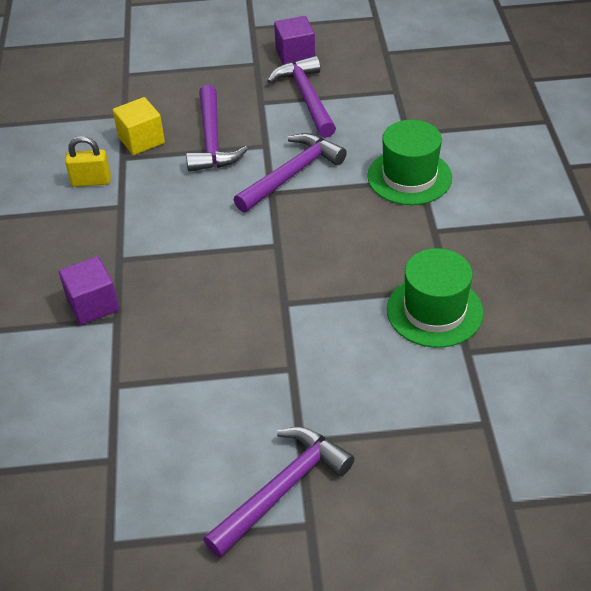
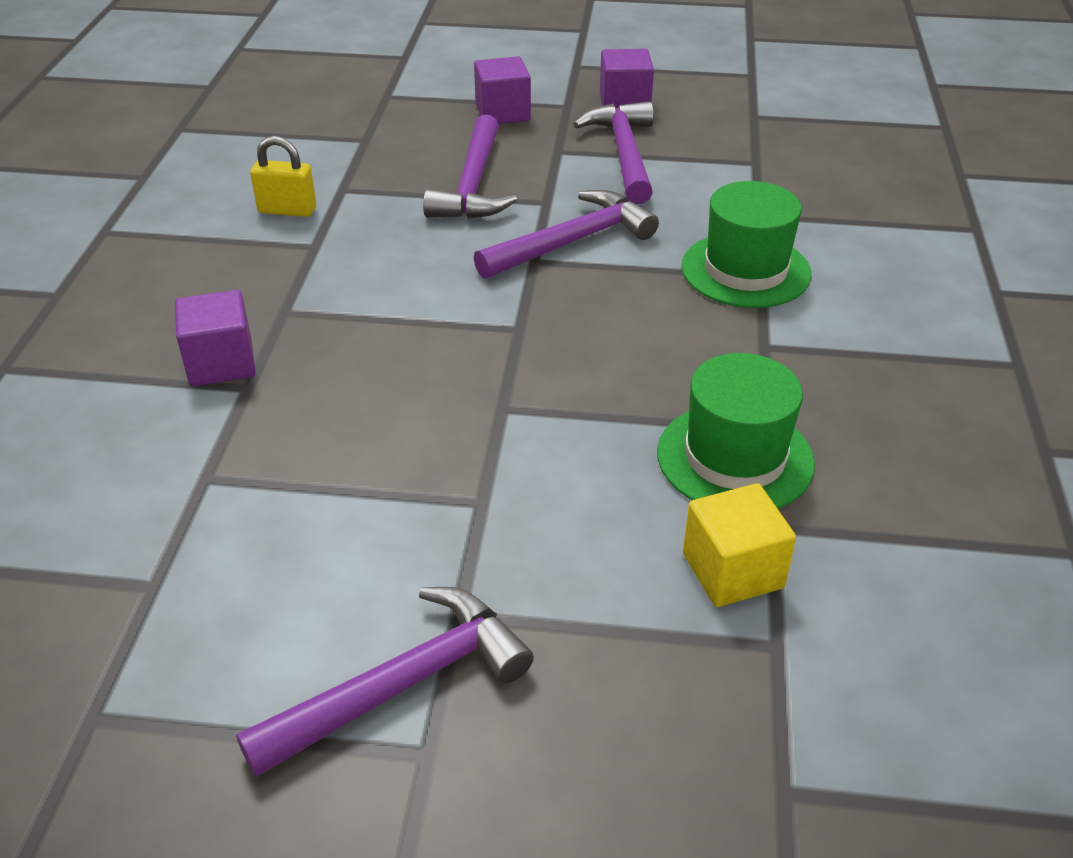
camera: 10 degrees right, 5 degrees down
yellow cube [113,97,165,155] -> yellow cube moved to [683,483,796,607]
none -> purple cube [474,56,531,124]

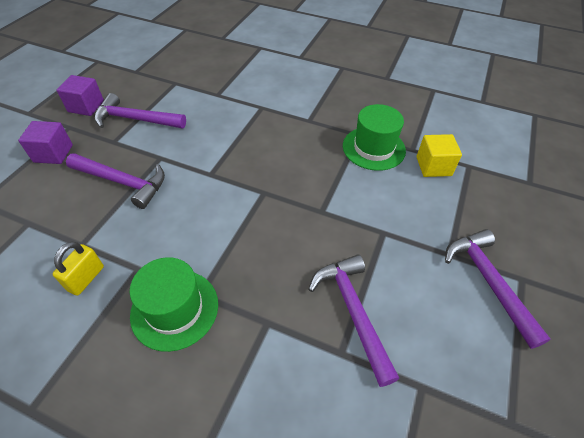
camera: 75 degrees left, 10 degrees up
purple cube [175,290,256,386] -> none
purple hammer [474,190,659,279] -> purple hammer moved to [308,254,399,387]
green hat [681,181,811,308] -> green hat moved to [130,257,218,352]

